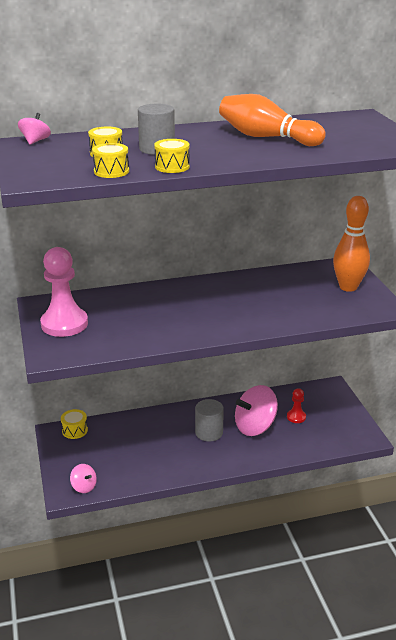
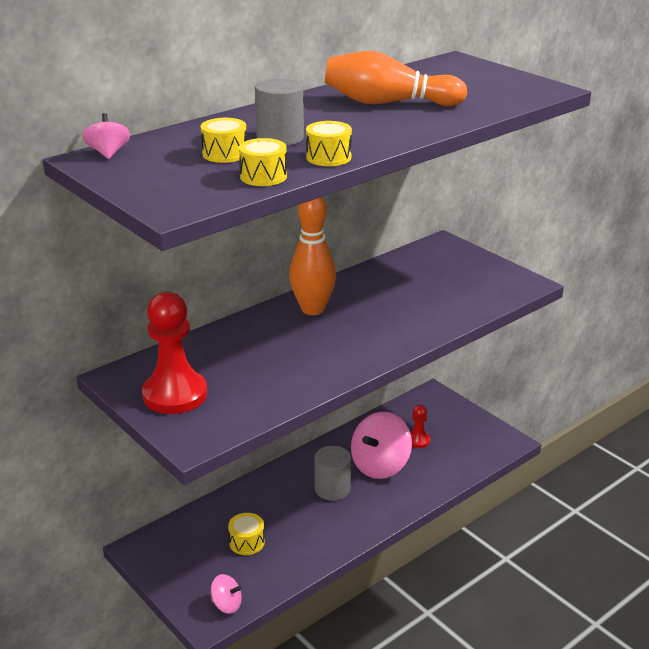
camera: 25 degrees left, 0 degrees up
pink pawn [40,247,88,337] -> red pawn [142,292,207,414]
yellow drum [61,409,88,439] -> yellow drum moved to [228,513,265,555]
orange bowling pin [333,196,370,292] -> orange bowling pin moved to [289,197,336,315]

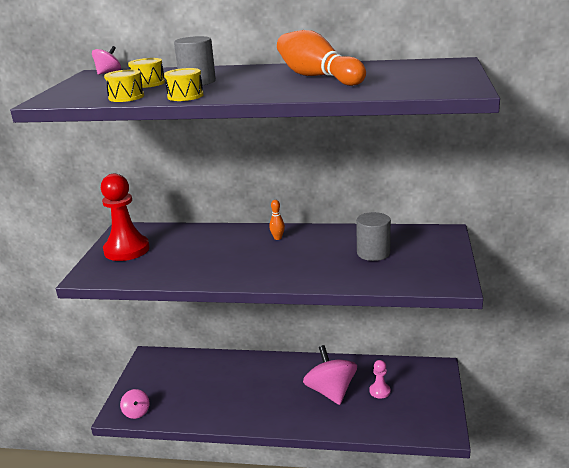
camera: 50 degrees right, 5 degrees down
yellow drum [228,513,265,555] -> none
orange bowling pin [289,197,336,315] -> orange bowling pin [269,200,285,240], size x0.41
grey cylinder [314,446,351,501] -> grey cylinder moved to [356,212,391,261]
pink spinning top [351,412,412,479] -> pink spinning top turned 75 degrees clockwise [303,345,357,405]
red pawn [410,405,430,448] -> pink pawn [370,360,390,398]

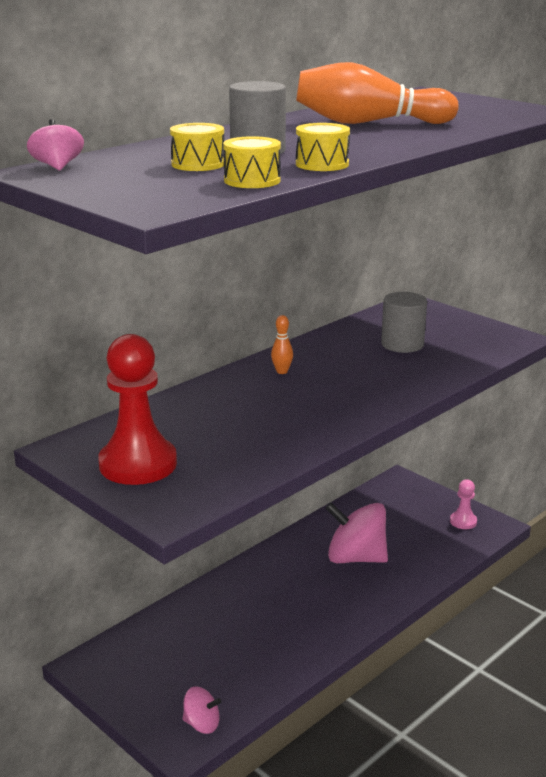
camera: 55 degrees left, 0 degrees up
pink pawn [370,360,390,398] -> pink pawn moved to [450,480,477,529]

